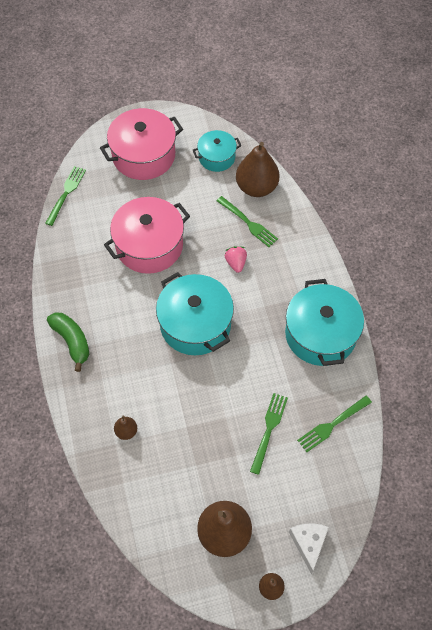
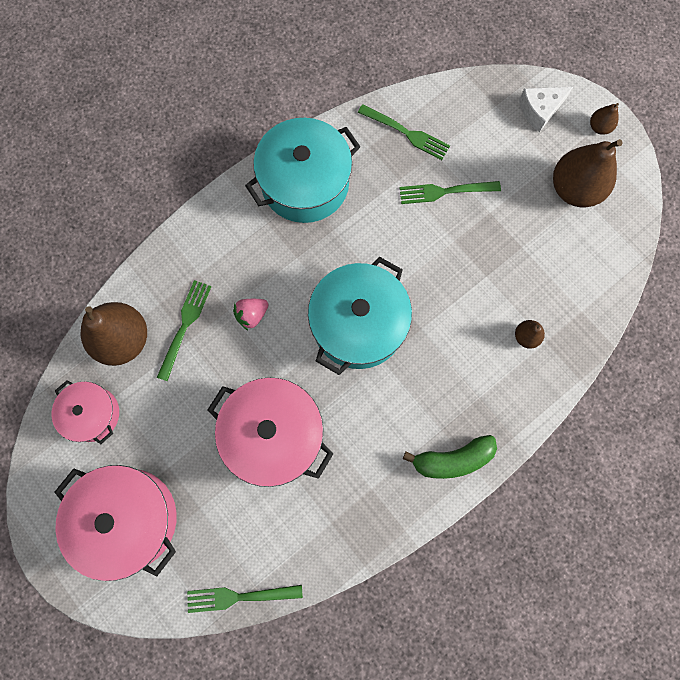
camera: 115 degrees left, 15 degrees up
green banana [47,313,89,372] -> green banana turned 135 degrees counterclockwise [403,435,497,479]
turquoise pot [193,130,241,172] -> pink pot [52,380,119,444]

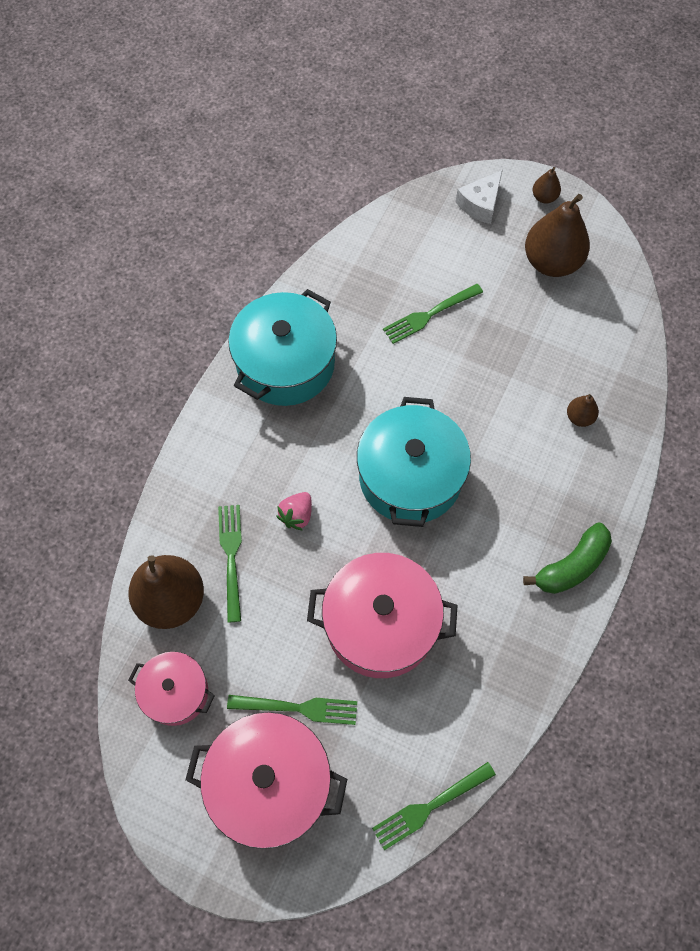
camera: 25 degrees left, 10 degrees down
green fork [358,104,450,160] -> green fork moved to [227,695,357,725]

